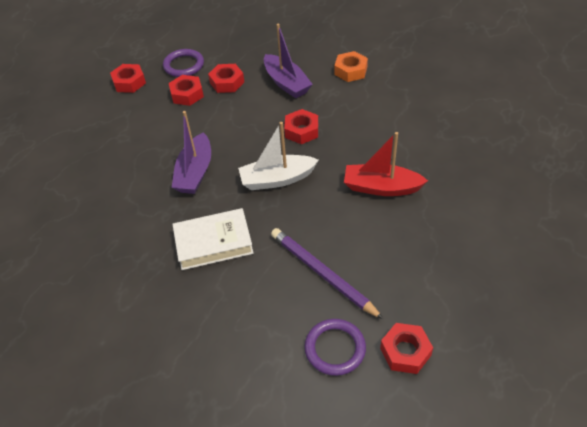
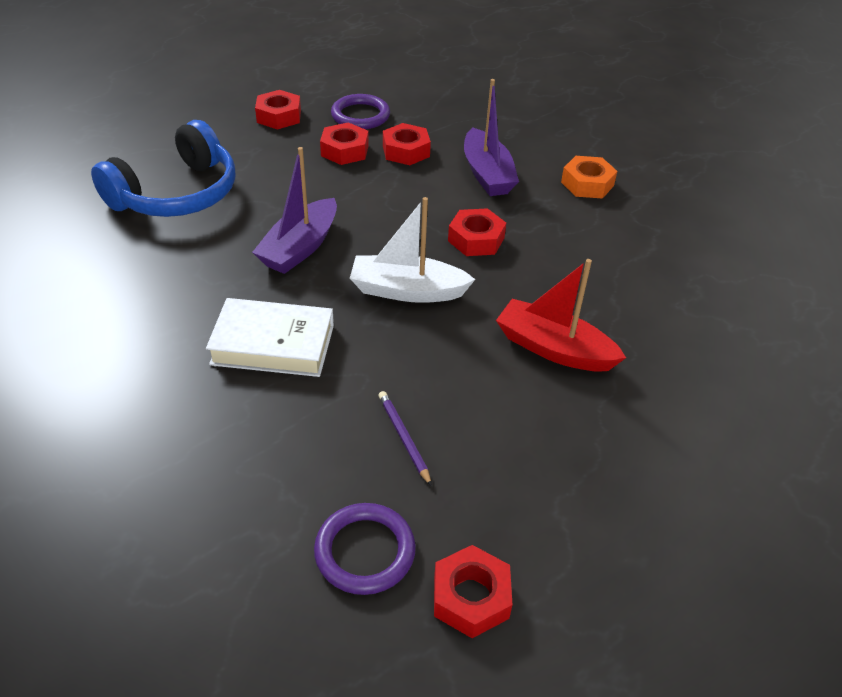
camera: 15 degrees right, 5 degrees down
purple pencil [271,228,383,319] -> purple pencil [378,391,432,486], size x0.52
none -> blue headphones [91,120,235,217]

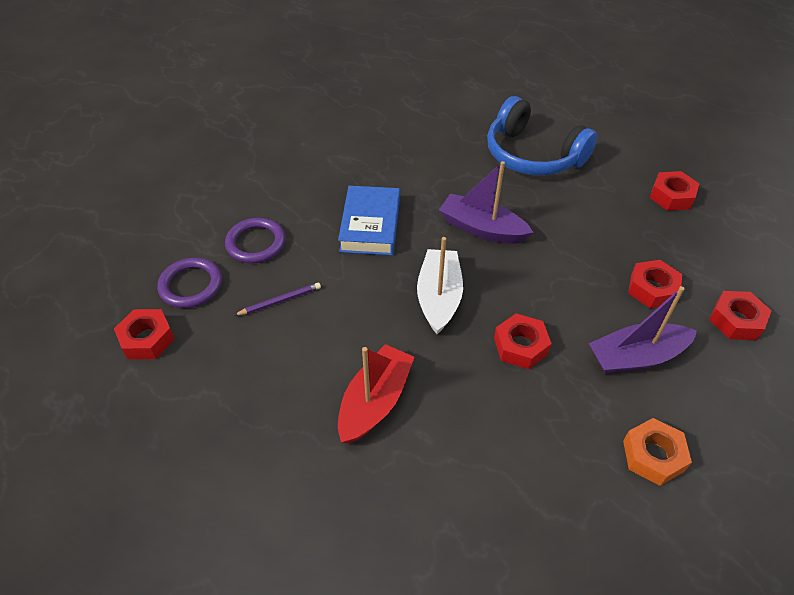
camera: 90 degrees right, 5 degrees up
white book [206,298,334,377] -> blue book [338,186,400,255]
red nut [320,122,369,165] -> red nut moved to [709,291,772,340]
purple ring [331,94,390,129] -> purple ring moved to [225,218,285,263]

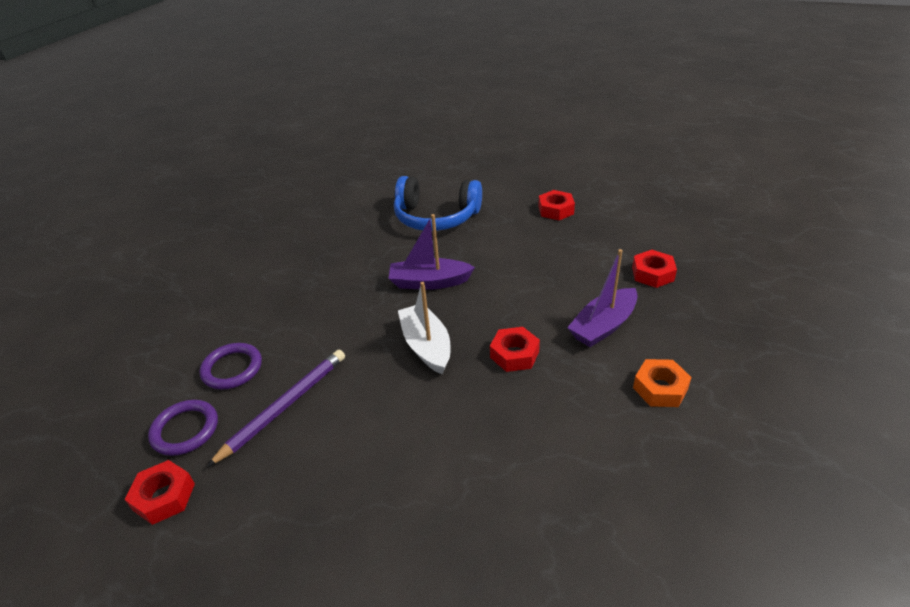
camera: 25 degrees left, 10 degrees down
purple pencil [234,283,321,316] -> purple pencil [207,350,345,467], size x1.91
blue book [338,186,400,255] -> none
red boat [338,344,414,444] -> none
red nut [628,260,682,309] -> none

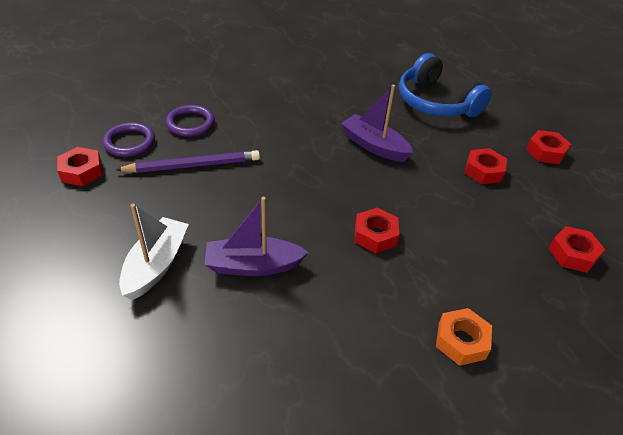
camera: 35 degrees right, 5 degrees up
white boat [398,282,451,374] -> white boat moved to [119,204,189,300]
purple boat [567,249,638,347] -> purple boat moved to [204,197,309,276]
none -> red nut [465,148,507,184]

